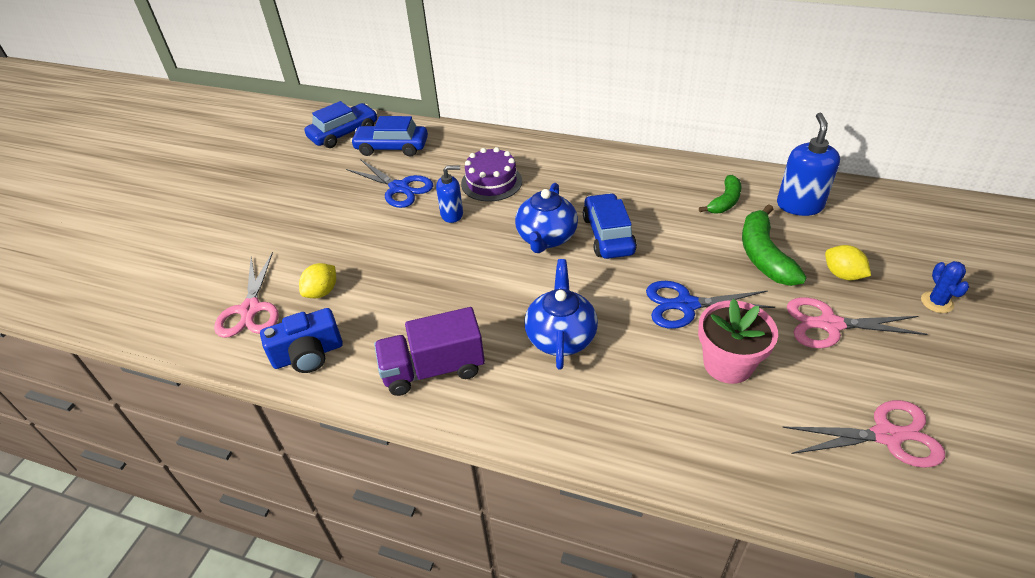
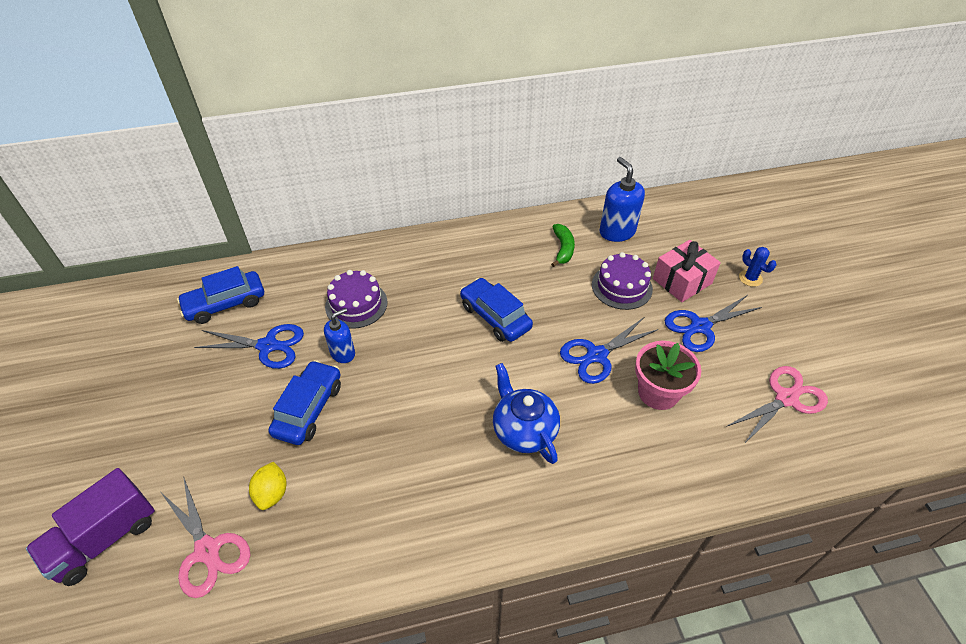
camera: 35 degrees left, 5 degrees up
blue camera [260,308,343,373] -> none
blue car [304,101,377,148] -> blue car moved to [268,360,341,445]
purple truck [374,307,485,396] -> purple truck moved to [26,468,155,586]
blue teapot [515,183,578,253] -> none
green banana [742,204,807,286] -> purple cake [592,252,653,310]
pink scissors [787,297,928,348] -> blue scissors [665,295,762,352]
yellow lemon [825,245,871,281] -> pink gift [653,240,721,302]

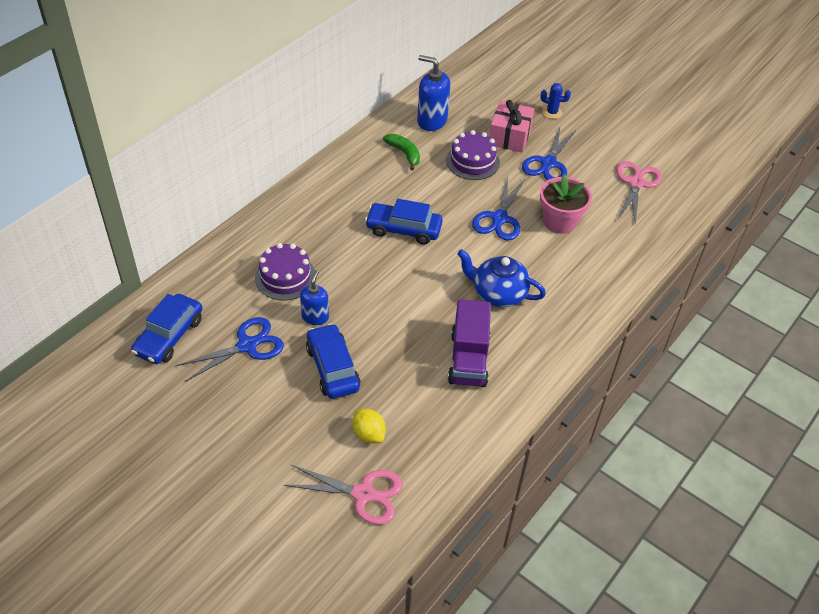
camera: 40 degrees left, 0 degrees up
purple truck [26,468,155,586] -> purple truck moved to [448,299,491,387]

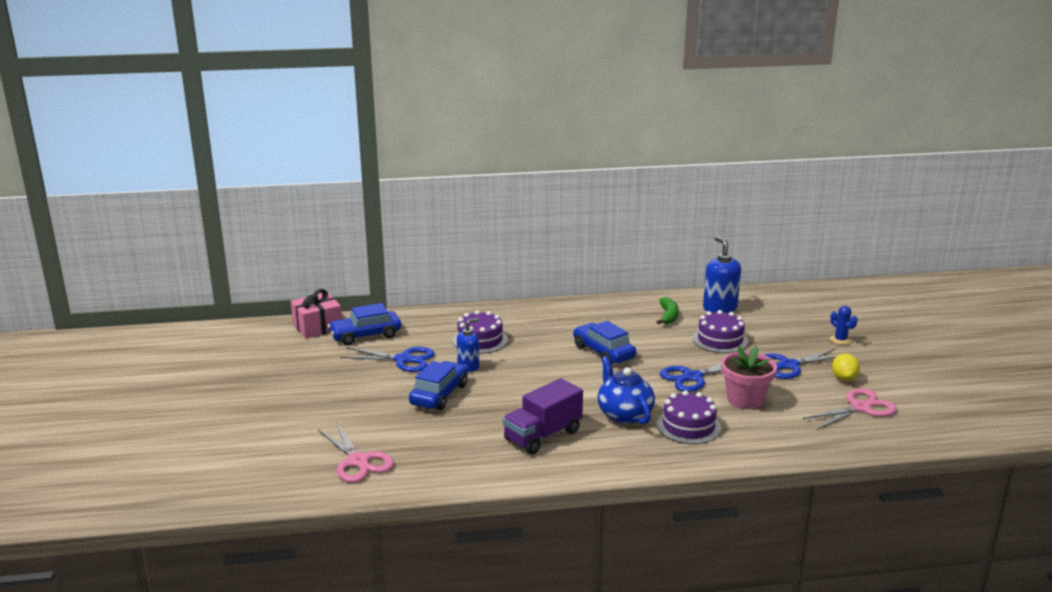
camera: 45 degrees right, 25 degrees down
yellow lemon [352,409,386,443] -> yellow lemon moved to [832,353,860,381]
pink gift [489,100,534,152] -> pink gift moved to [291,289,342,338]
none -> purple cake [657,390,721,444]

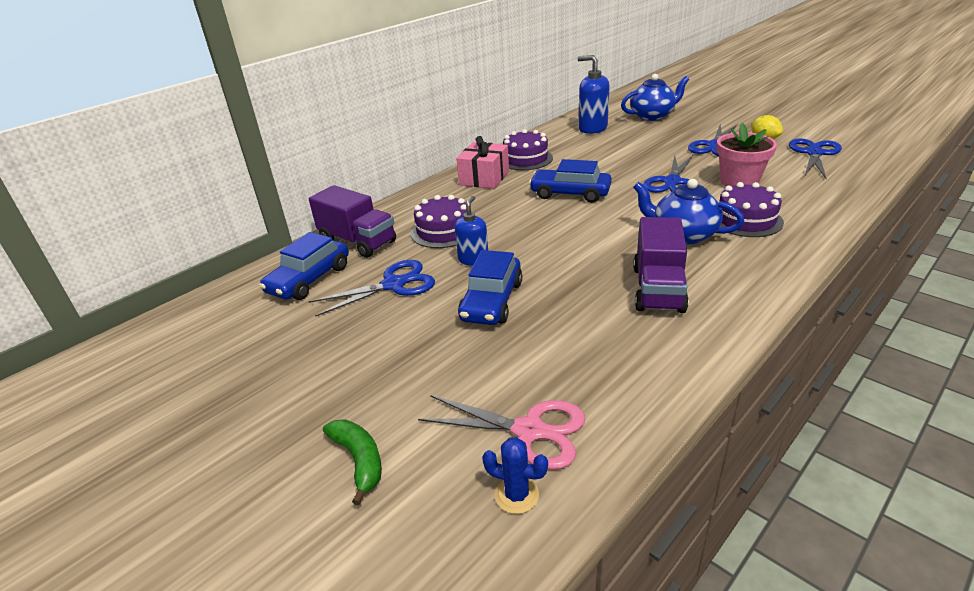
camera: 35 degrees left, 10 degrees up
pink gift [291,289,342,338] -> pink gift moved to [456,136,509,189]
blue car [409,361,468,410] -> blue car turned 150 degrees counterclockwise [458,250,523,325]
green banana [657,297,679,324] -> green banana moved to [323,419,382,505]
purple cake [693,310,748,353] -> purple cake moved to [503,129,553,170]
pink scissors [803,388,897,430] -> blue scissors [789,138,842,179]
blue cactus [830,306,858,345] -> blue cactus moved to [482,437,548,514]
none -> purple truck [309,185,396,258]
none -> blue teapot [621,74,689,121]

